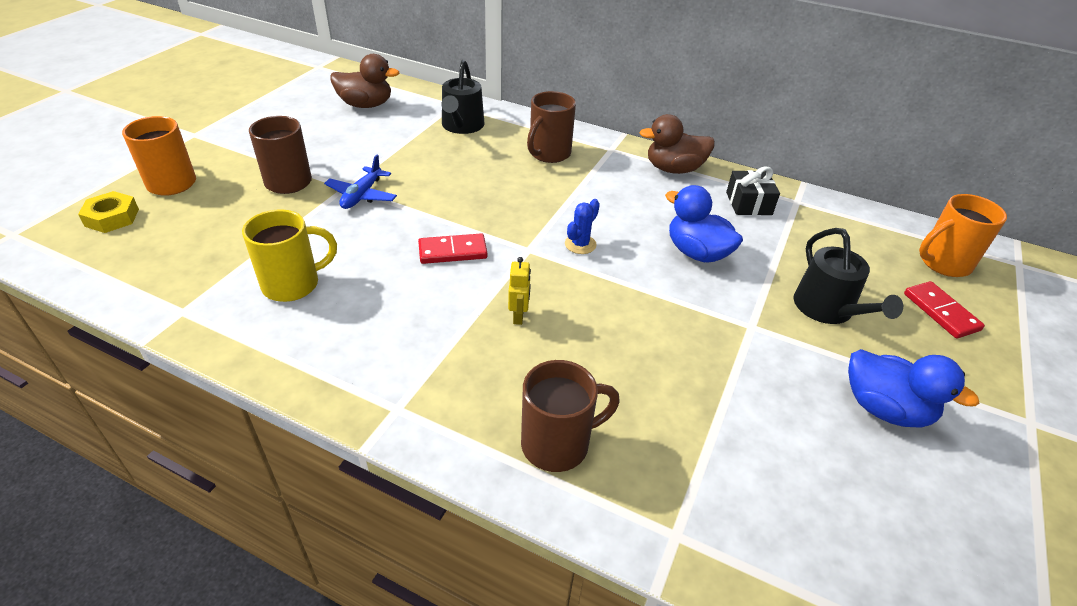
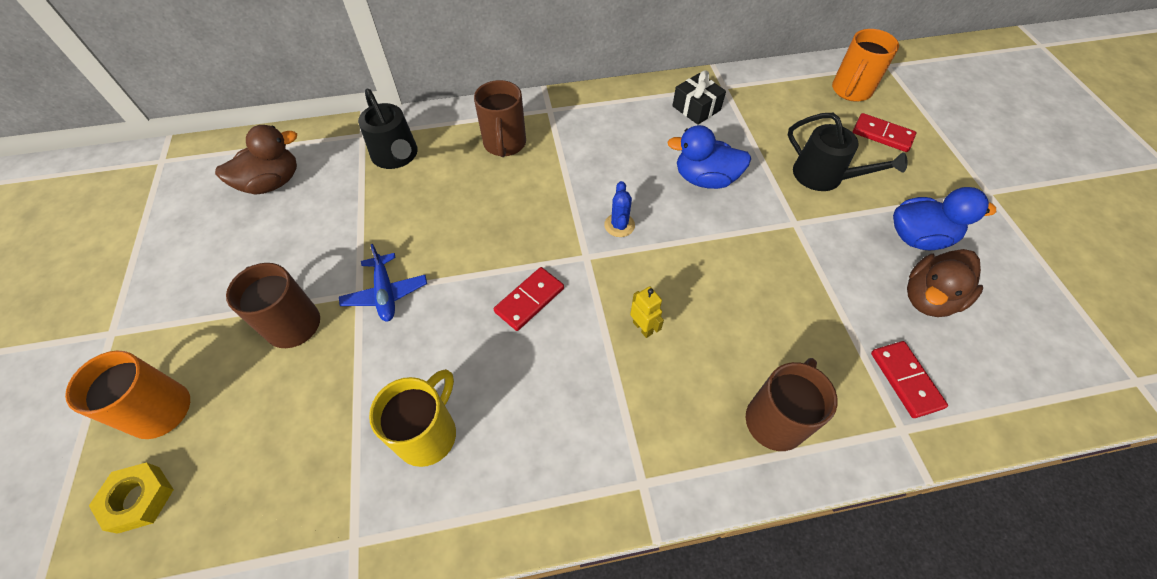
camera: 35 degrees left, 15 degrees up
brown duck [640,114,715,174] -> brown duck moved to [907,249,983,317]
none -> red domino [871,341,948,418]

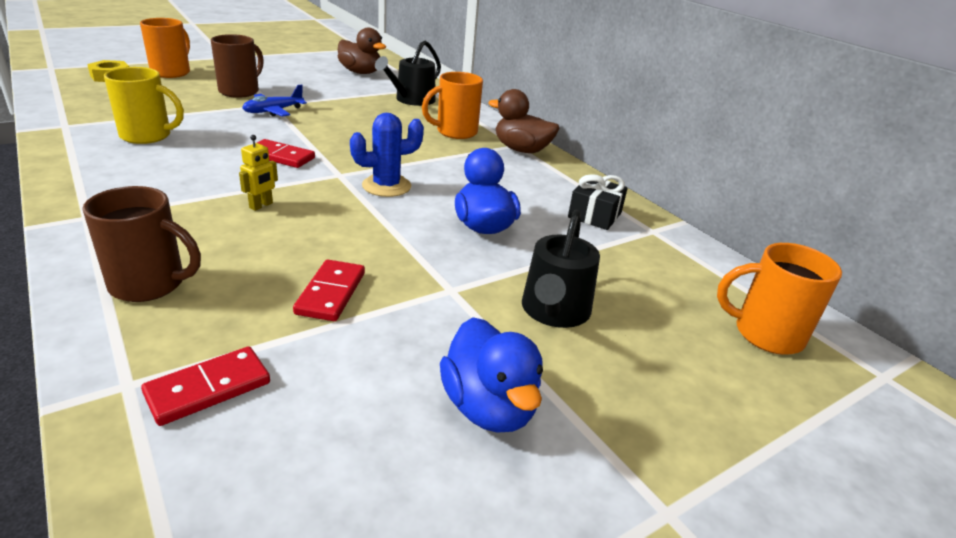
camera: 65 degrees right, 25 degrees down
brown mug [474,80,526,157] -> orange mug [422,72,483,139]
blue cactus [604,181,635,237] -> blue cactus [350,113,424,197], size x1.52
red domino [853,113,916,152] -> red domino moved to [293,260,365,321]
brown duck [907,249,983,317] -> brown duck moved to [488,89,559,153]

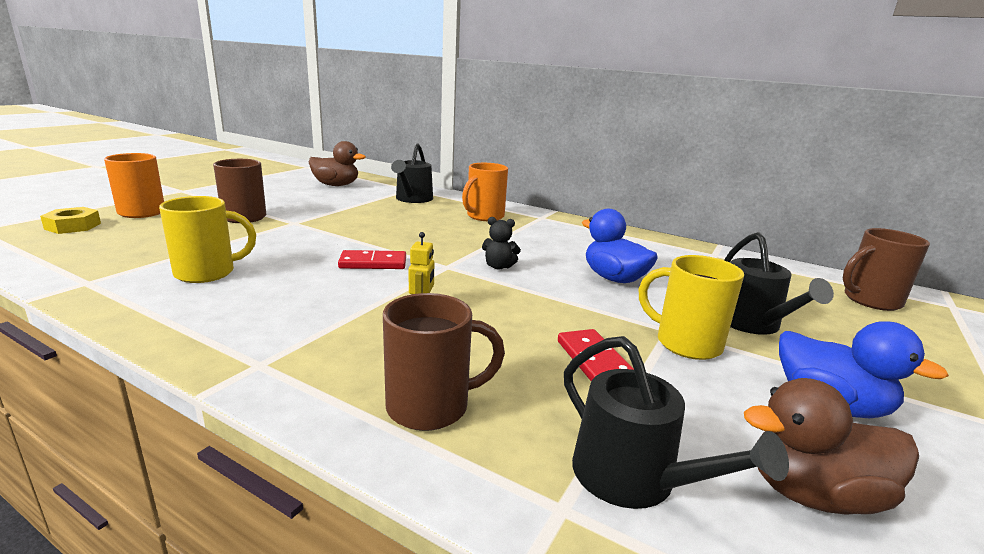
camera: 25 degrees left, 10 degrees down
red domino [141,346,270,426] -> black watering can [564,336,789,509]
blue plane [242,84,307,117] -> none
blue cactus [350,113,424,197] -> black teddy bear [482,217,521,269]
brown duck [488,89,559,153] -> brown duck moved to [744,378,919,515]
black gift [568,174,628,230] -> none
orange mug [717,243,842,355] -> brown mug [843,228,930,311]
none -> yellow mug [639,255,744,360]

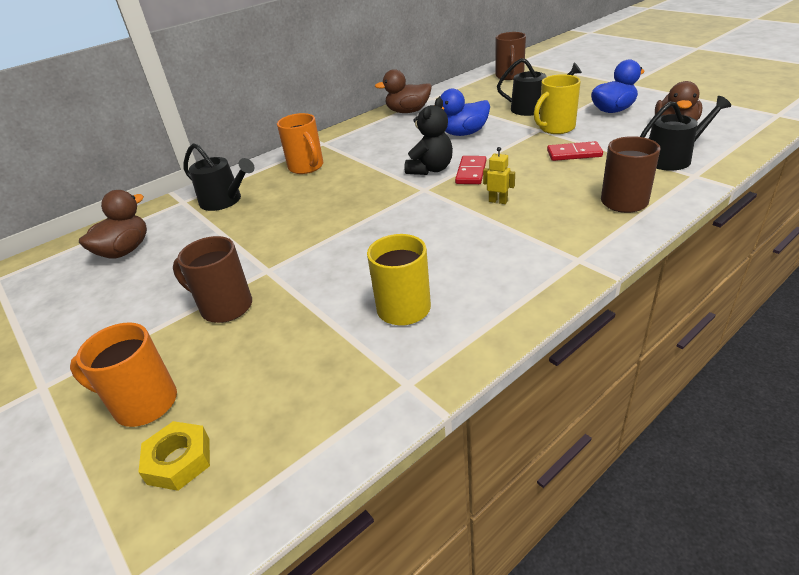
camera: 65 degrees left, 15 degrees up
red domino [338,250,406,269] -> red domino moved to [455,156,486,184]
black teddy bear [482,217,521,269] -> black teddy bear [404,98,453,175], size x1.66
none -> brown duck [375,69,432,113]

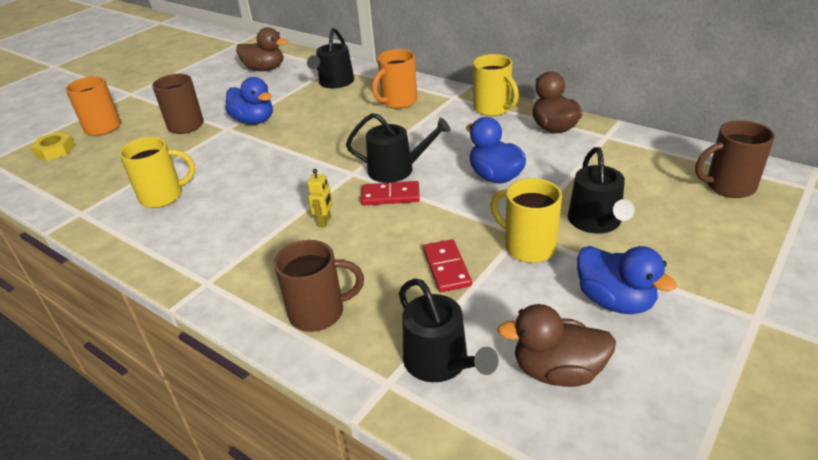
camera: 75 degrees right, 0 degrees up
black teddy bear [404,98,453,175] -> black watering can [346,113,451,183]
none -> blue duck [225,77,273,124]
none -> yellow mug [473,54,519,116]

